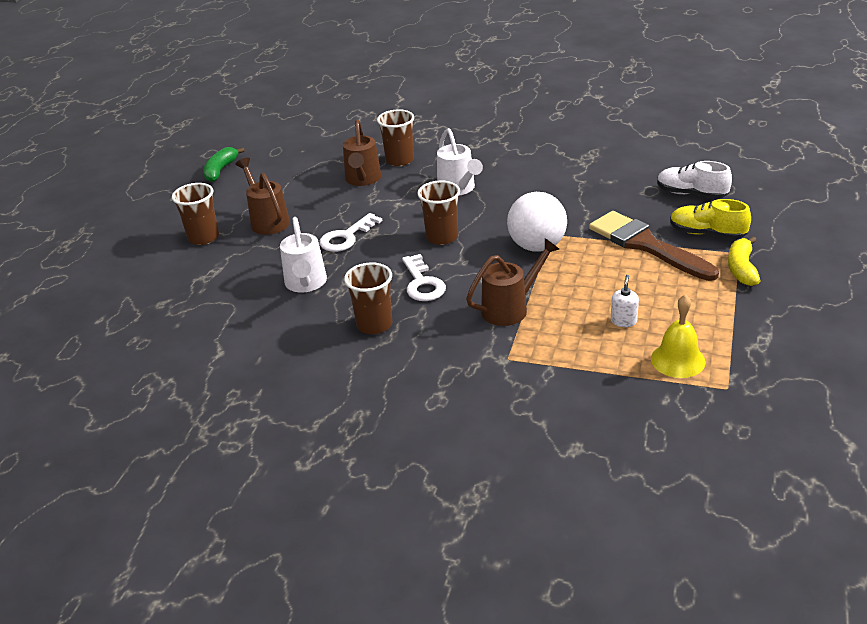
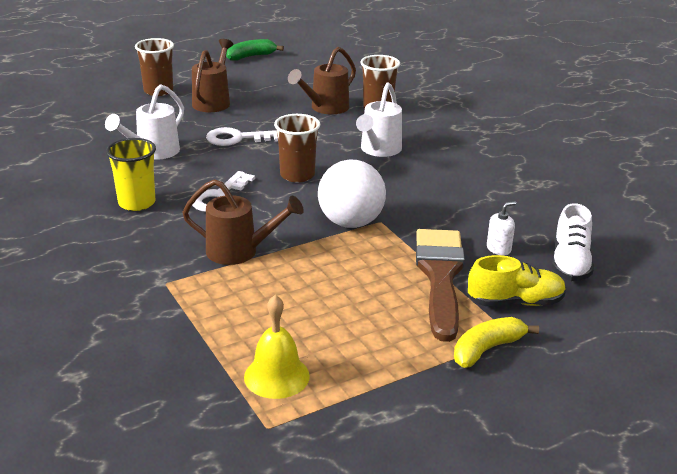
camera: 40 degrees right, 5 degrees down
brown cup [344,262,392,334] -> yellow cup [106,138,156,211]
white soap dispenser [611,275,639,327] -> white soap dispenser moved to [487,201,516,256]
white shoe [657,161,732,199] -> white shoe turned 150 degrees counterclockwise [552,203,594,281]
yellow shoe [670,199,751,239] -> yellow shoe turned 105 degrees clockwise [468,255,566,306]

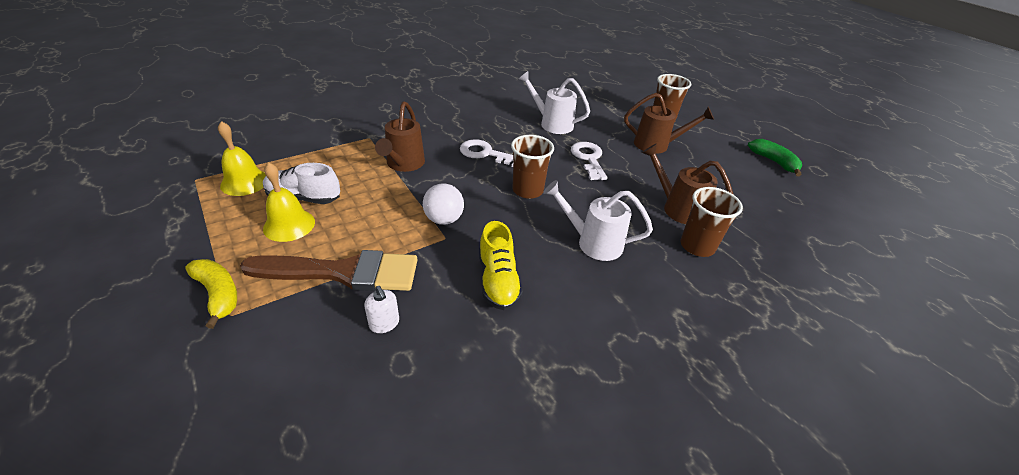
camera: 85 degrees right, 10 degrees up
yellow cup [106,138,156,211] -> none
white ball [318,160,386,228] -> white ball [423,183,464,225], size x0.66
yellow shoe [468,255,566,306] -> yellow shoe moved to [479,221,523,310]
white shoe [552,203,594,281] -> white shoe moved to [263,163,340,204]
none -> yellow bell [263,162,315,242]

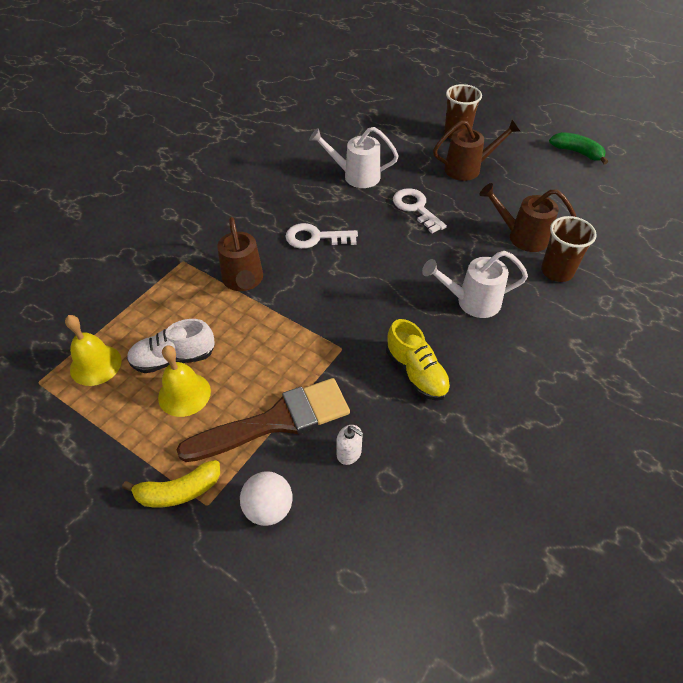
camera: 20 degrees left, 10 degrees up
yellow banana [185,259,237,329] -> yellow banana turned 135 degrees clockwise [122,460,220,507]
white ball [423,183,464,225] -> white ball moved to [240,471,293,526]
brown cup [511,135,554,199] -> none

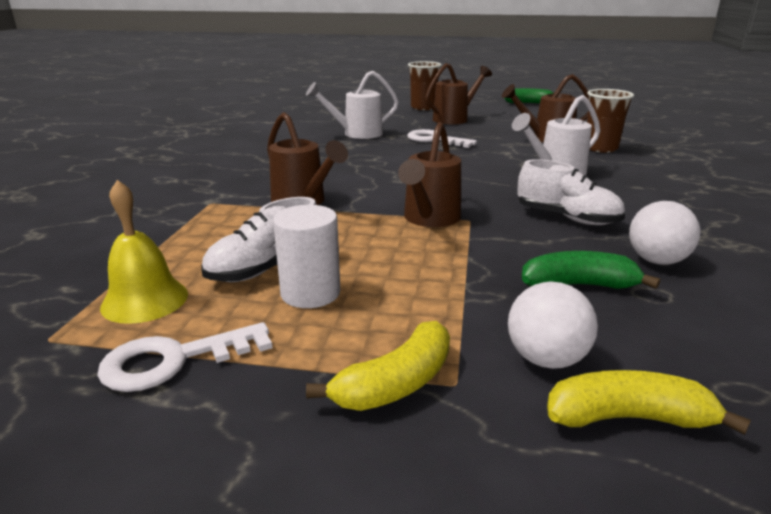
camera: 25 degrees left, 25 degrees down
yellow bell [158,345,211,417] -> white cylinder [273,205,340,308]
brown brush [177,378,350,462] -> none
white key [285,223,358,249] -> white key moved to [97,322,273,392]
white soap dispenser [336,425,363,465] -> green banana [522,251,660,289]
yellow shoe [386,319,451,401] -> white shoe [517,159,625,225]
none -> brown watering can [398,122,461,227]
none -> yellow banana [547,370,751,435]
none -> white ball [629,201,701,265]

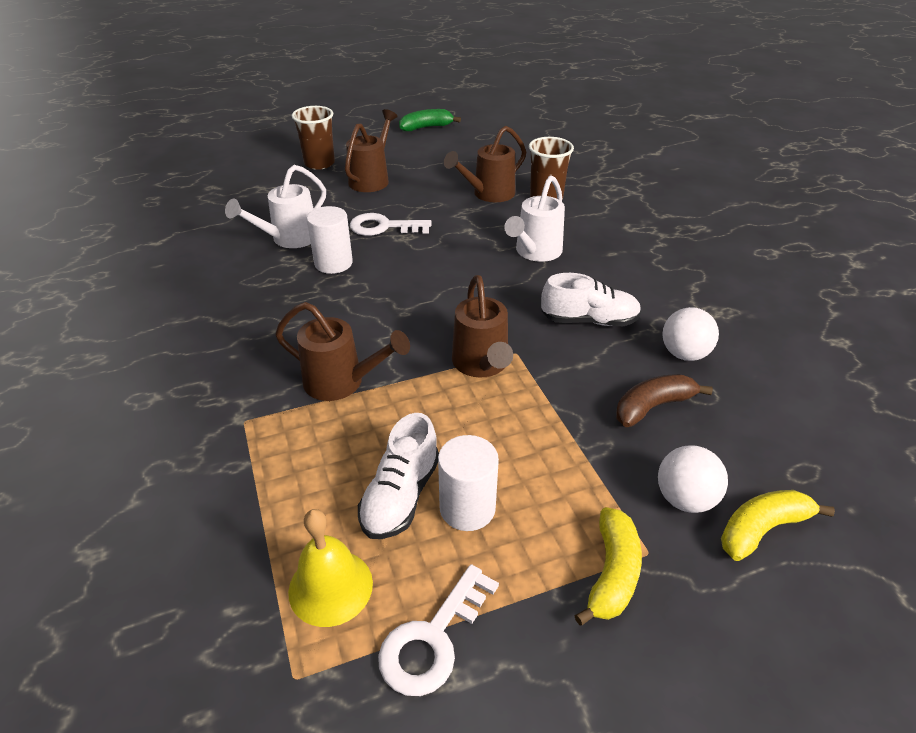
camera: 30 degrees left, 15 degrees up
green banana [522,251,660,289] -> brown banana [616,374,713,427]
none -> white cylinder [307,206,353,274]

